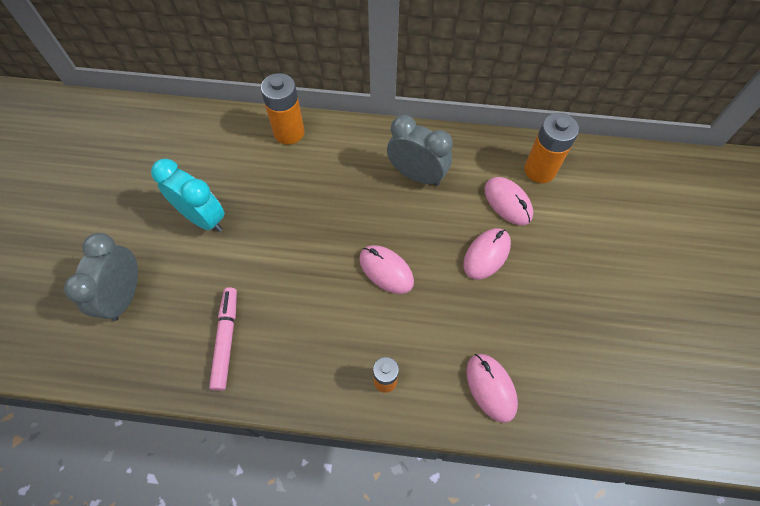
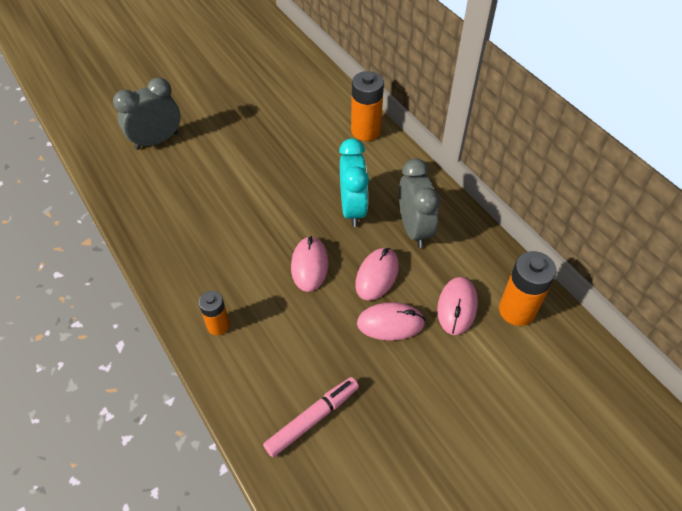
camera: 50 degrees right, 10 degrees down
turquoise clock [151,159,225,232] -> turquoise clock moved to [339,138,369,227]
pink marker [209,287,237,391] -> pink marker moved to [263,377,359,457]
pink mouse [466,354,518,423] -> pink mouse moved to [355,248,399,301]

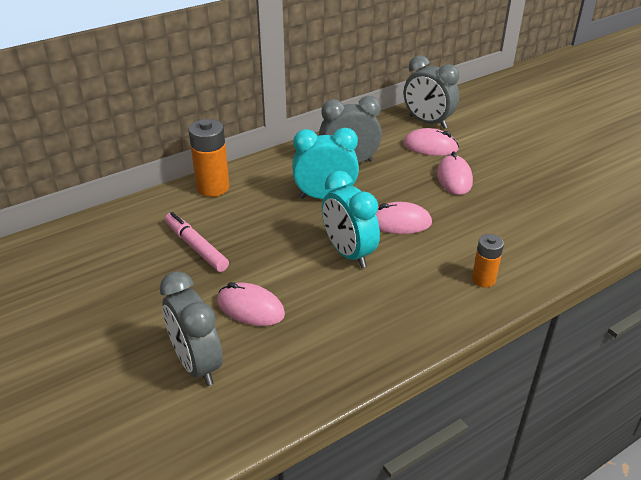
camera: 90 degrees left, 15 degrees down
pink marker [263,377,359,457] -> pink marker moved to [165,212,229,272]
pink mouse [355,248,399,301] -> pink mouse moved to [217,282,285,326]
orange battery [499,251,557,326] -> grey clock [404,55,459,129]
none -> turquoise clock [322,171,380,268]

